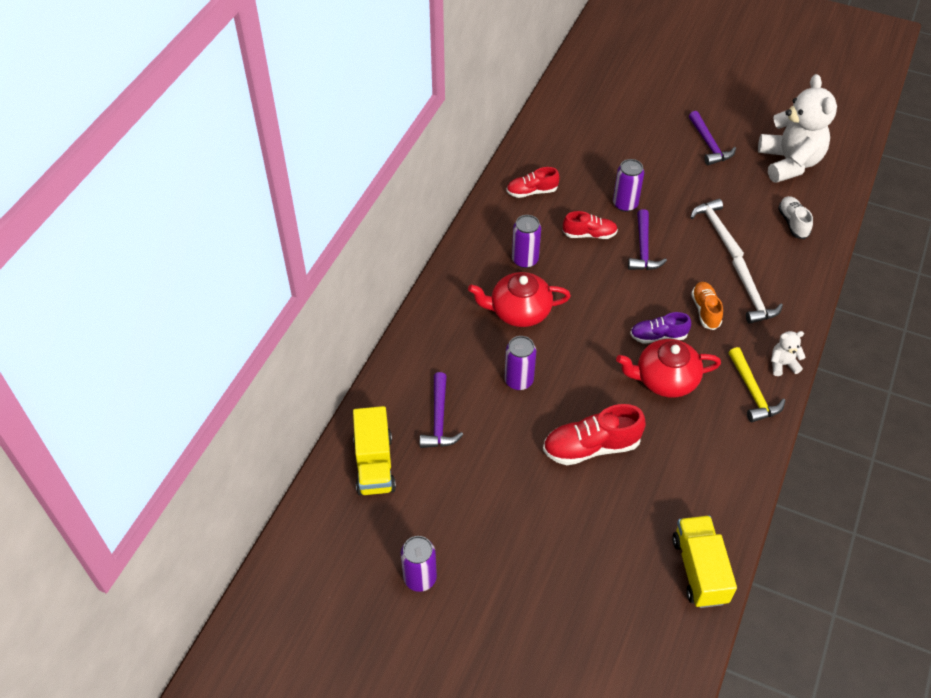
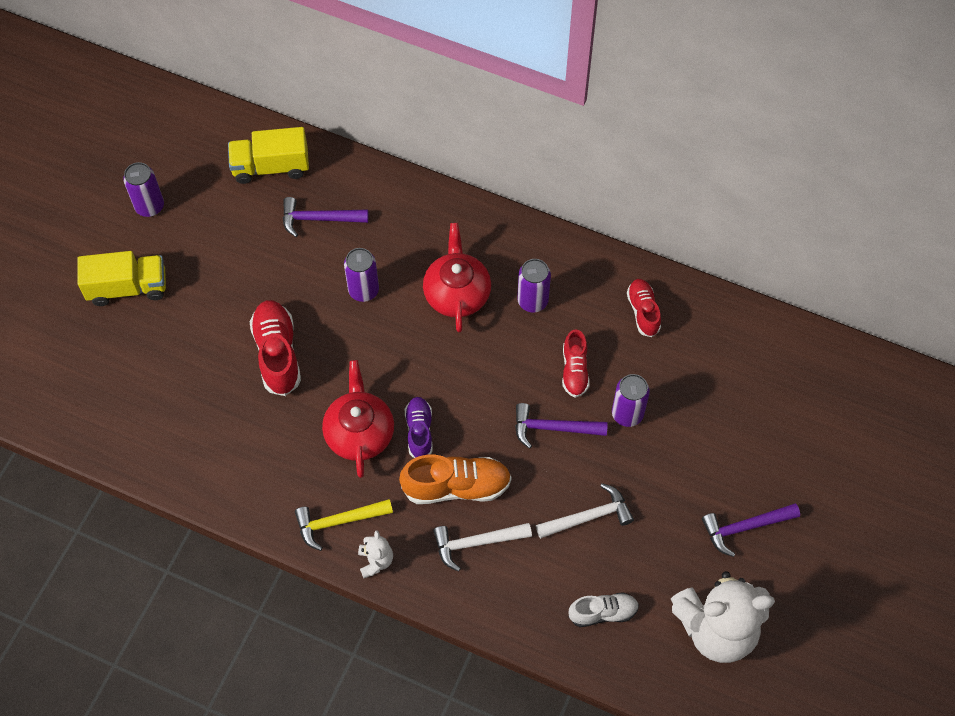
camera: 90 degrees right, 10 degrees up
yellow truck [672,516,737,608] -> yellow truck moved to [77,251,166,306]
orange shoe [691,282,723,330] -> orange shoe [399,455,512,504], size x1.60

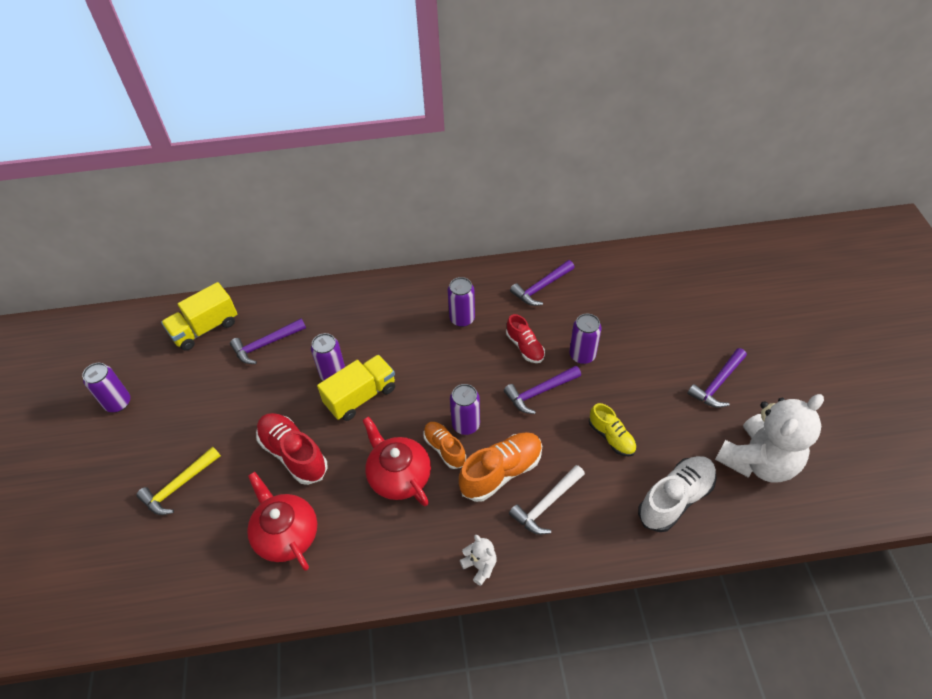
camera: 30 degrees left, 10 degrees down
yellow truck [77,251,166,306] -> yellow truck moved to [317,355,395,421]
yellow hammer [295,499,393,551] -> yellow hammer moved to [136,447,221,515]
purple shoe [405,397,433,458] -> orange shoe [423,422,466,469]
red teapot [423,223,491,332] -> red teapot moved to [247,472,317,571]
white hammer [536,483,634,539] -> yellow shoe [589,403,637,457]
white shoe [569,592,639,627] -> white shoe [638,456,717,532], size x1.60
red shoe [627,279,661,337] -> purple hammer [510,260,575,306]
none -> purple can [450,384,480,435]

